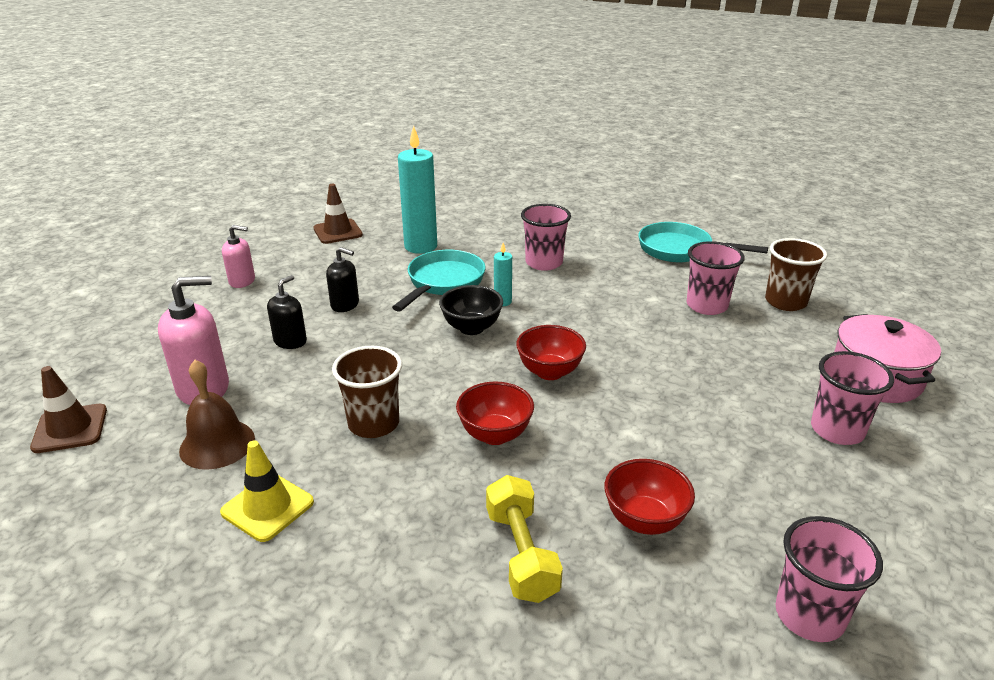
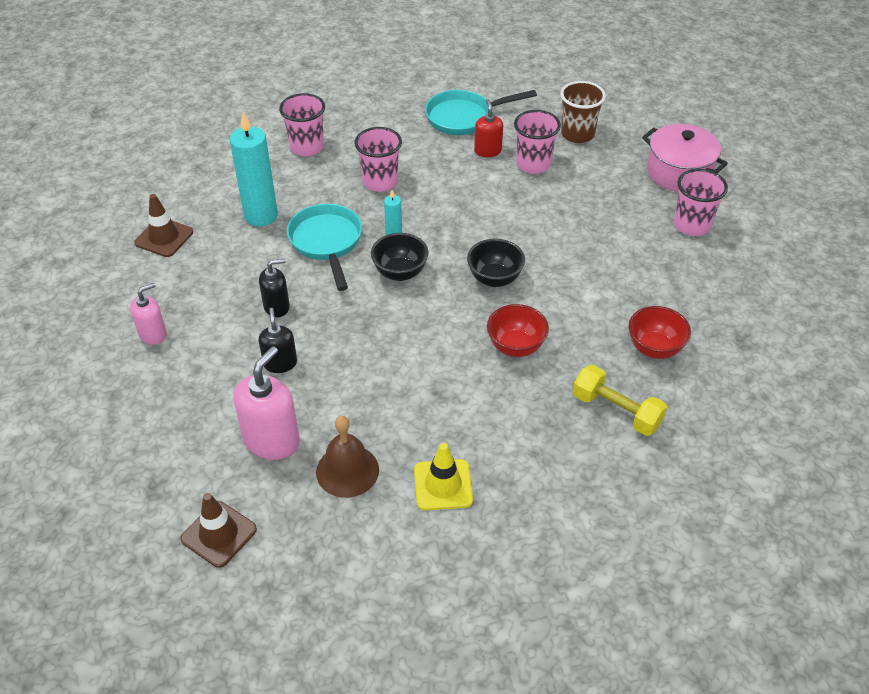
camera: 40 degrees left, 15 degrees up
brown cup [332,346,402,438] -> none
red bowl [516,325,586,380] -> black bowl [467,239,525,287]
pink cup [775,516,883,642] -> pink cup moved to [279,93,325,156]
none -> red soap dispenser [474,99,503,157]

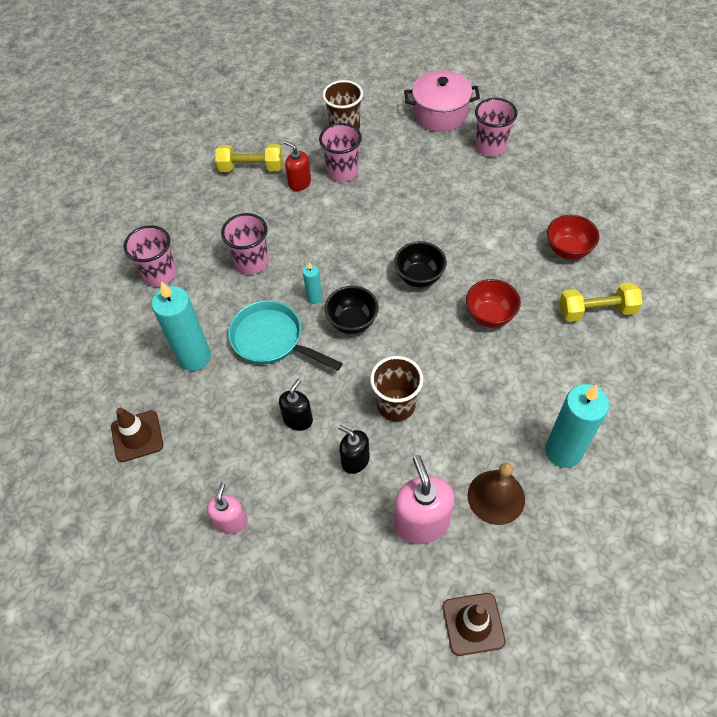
camera: 40 degrees left, 10 degrees up
yellow traffic cone [414,443,473,511] -> turquoise candle [545,384,609,468]
turquoise pan [425,90,537,135] -> yellow dumbbell [215,144,283,172]
none -> brown cup [370,356,423,421]

